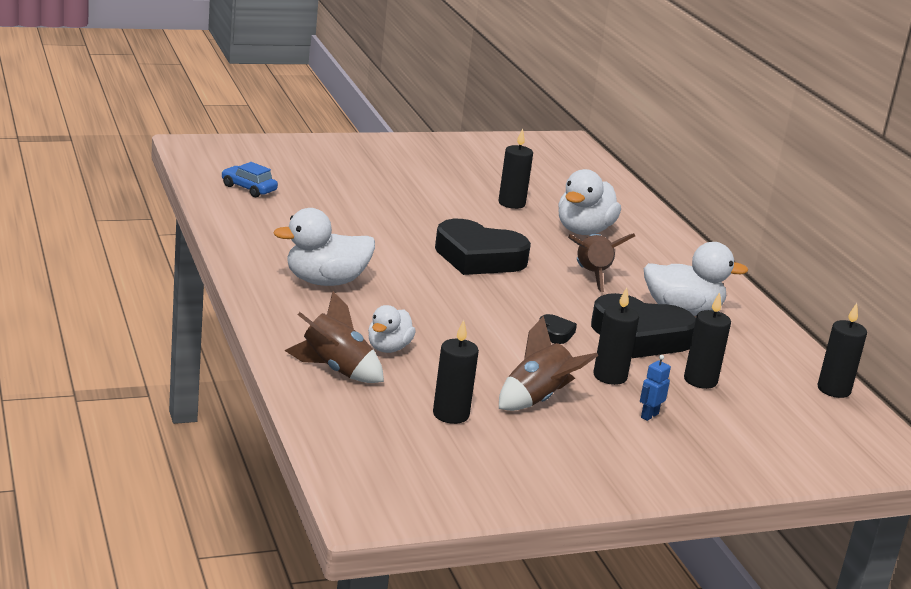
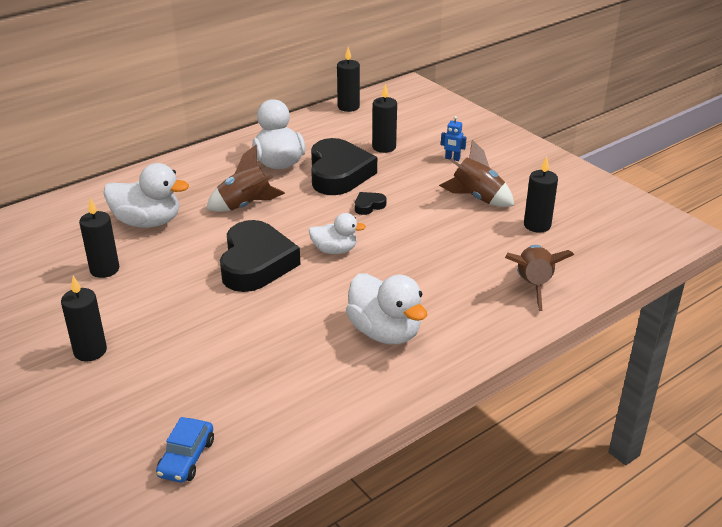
camera: 105 degrees left, 10 degrees up
white duck [368,305,416,353] -> white duck moved to [309,213,366,254]
black candle [593,287,639,385] -> black candle moved to [61,276,107,361]

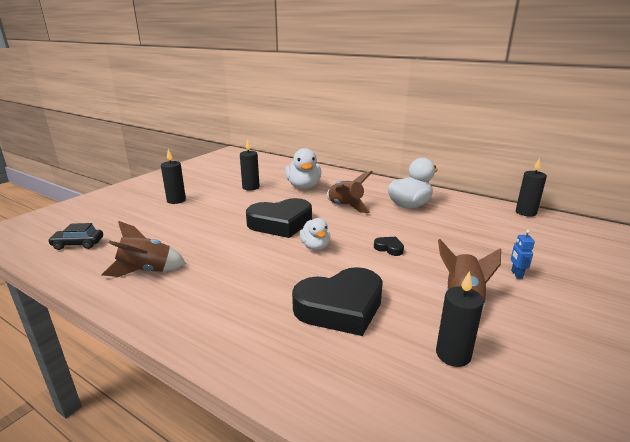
camera: 70 degrees right, 10 degrees down
blue car [156,417,214,483] -> black car [48,223,103,250]
black heart [311,138,377,195] -> black heart moved to [292,267,383,336]
white duck [346,273,427,345] -> none
black candle [372,84,397,153] -> none
brown rocket [505,245,574,311] -> brown rocket moved to [101,221,186,277]

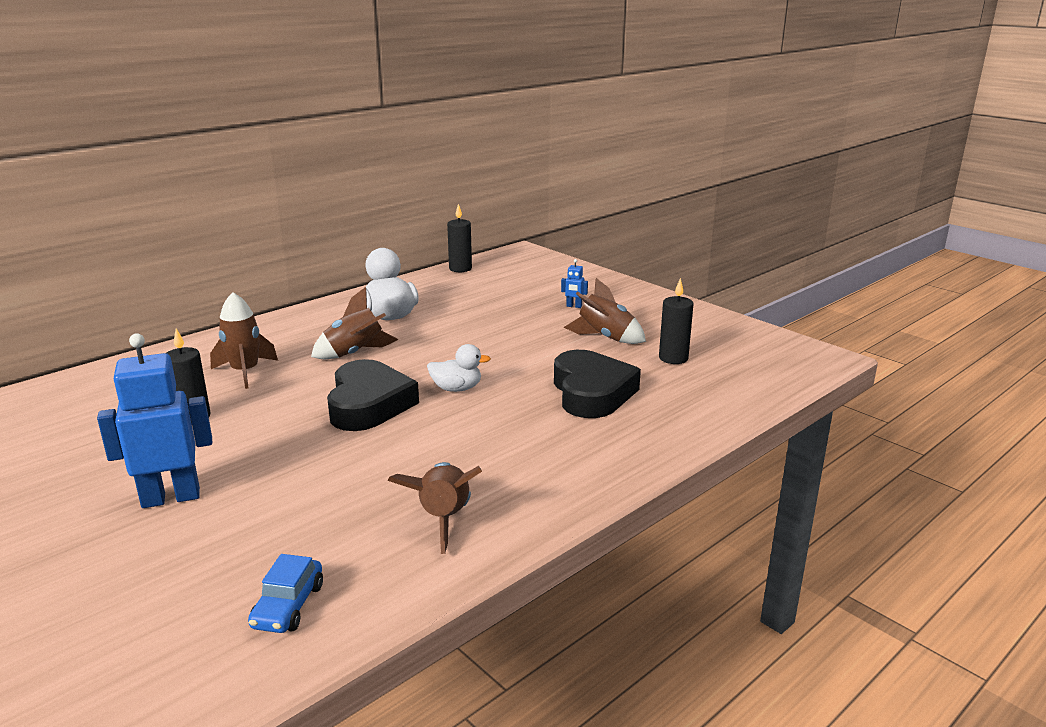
camera: 75 degrees left, 0 degrees up
black car [48,223,103,250] -> blue car [248,554,323,633]
black candle [161,149,186,204] -> blue robot [97,333,212,508]
white duck [285,148,321,189] -> brown rocket [210,292,278,389]
black heart [374,237,404,256] -> none

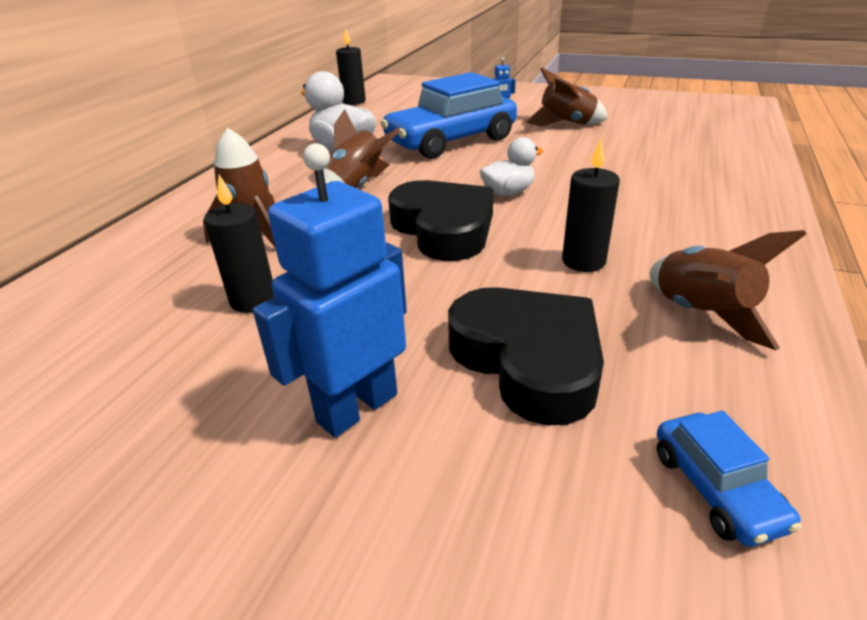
camera: 25 degrees left, 10 degrees up
black heart [554,350,641,418] -> black heart moved to [448,287,604,426]
black candle [659,278,694,364] -> black candle moved to [562,139,620,272]
none -> blue car [380,72,517,159]

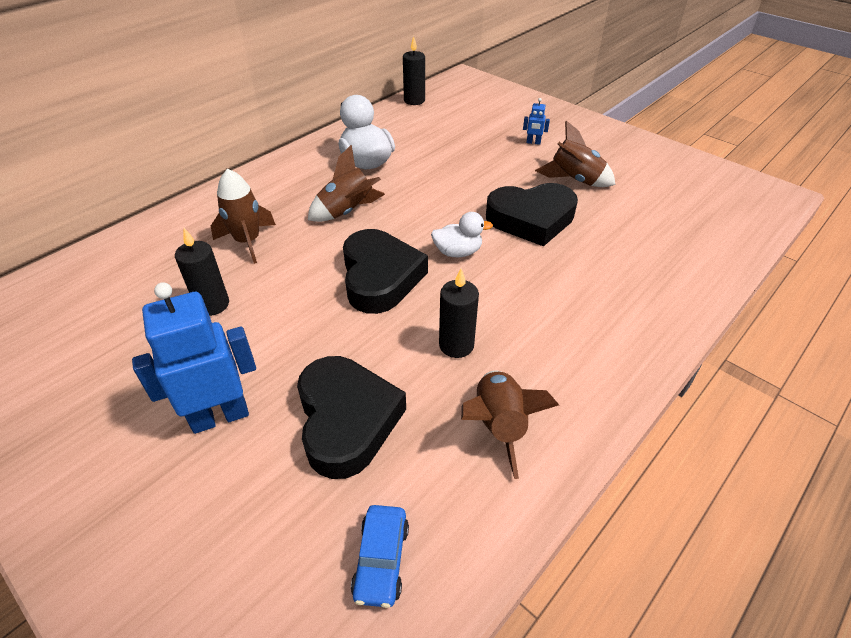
camera: 20 degrees right, 10 degrees up
blue car [380,72,517,159] -> none
none -> black heart [486,183,578,246]

